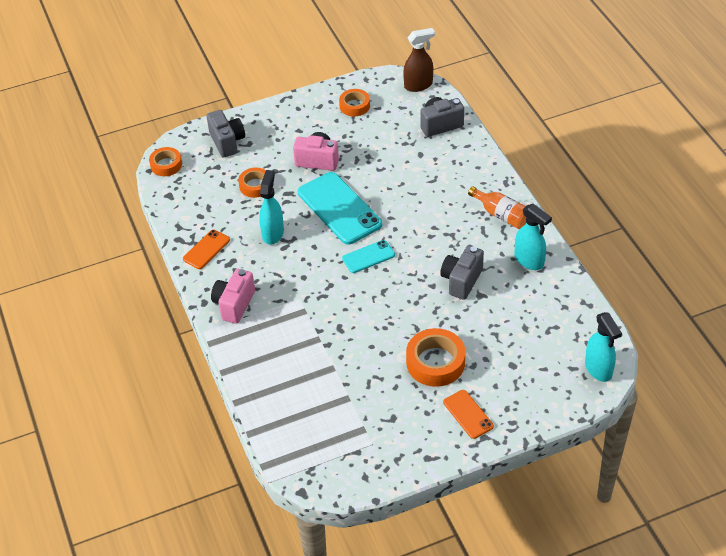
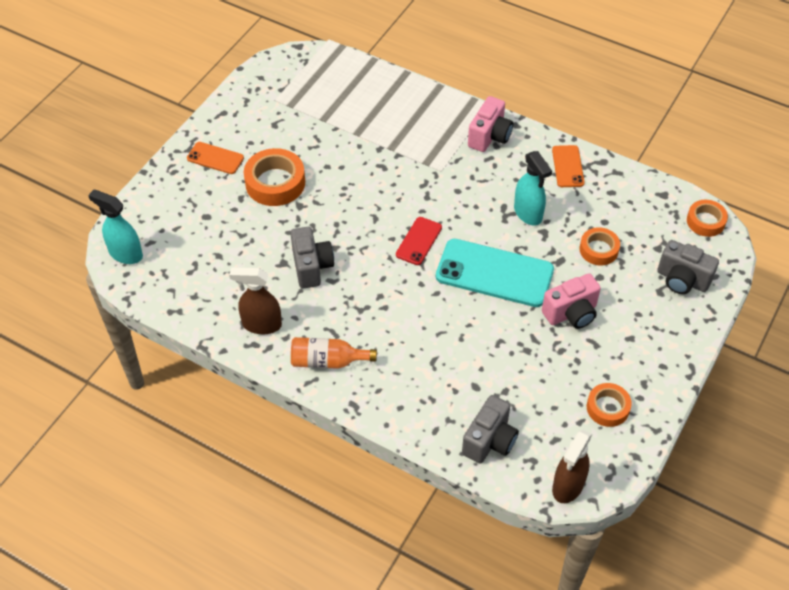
camera: 140 degrees right, 5 degrees up
pink camera [211,269,255,324] -> pink camera turned 45 degrees clockwise [468,96,513,152]
turquoise phone [342,240,395,273] -> red phone [396,217,442,265]
turquoise spray bottle [514,204,552,270] -> brown spray bottle [229,267,282,334]

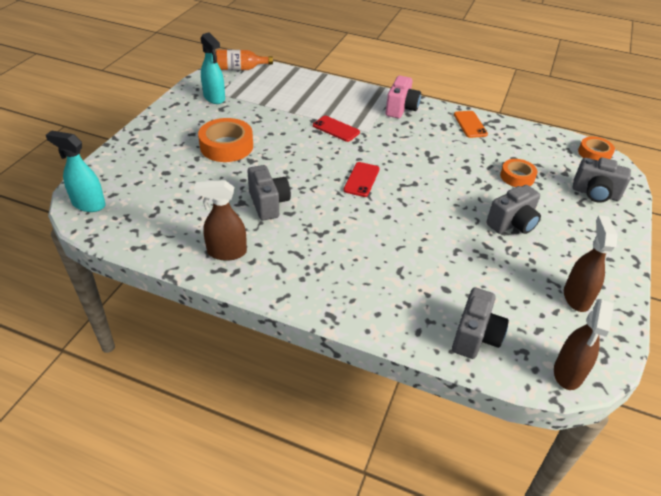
camera: 10 degrees left, 10 degrees down
orange phone [187,142,244,174] -> none
orange bottle [291,337,377,369] -> orange bottle moved to [216,50,273,70]
turquoise phone [436,239,554,307] -> none
turquoise spray bottle [514,151,552,225] -> turquoise spray bottle moved to [200,33,225,104]
pink camera [542,273,601,329] -> grey camera [486,185,541,234]
orange tape [587,383,632,427] -> brown spray bottle [564,215,618,312]
none -> red phone [313,116,360,142]

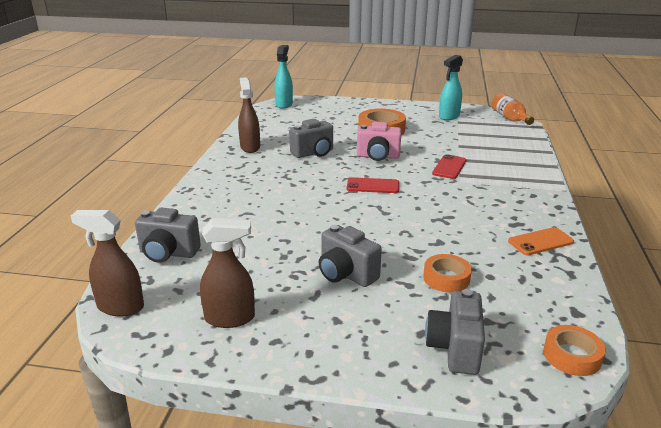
camera: 80 degrees right, 15 degrees down
pink camera [386,76,421,118] -> pink camera moved to [357,122,401,161]

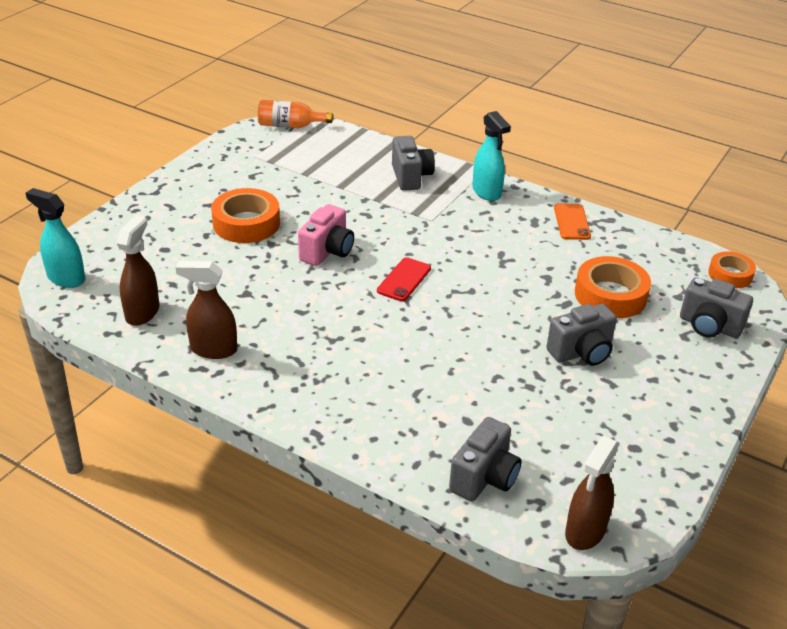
camera: 70 degrees left, 10 degrees up
brown spray bottle [200,218,255,328] -> brown spray bottle moved to [117,216,159,326]
grey camera [289,119,333,158] -> grey camera moved to [392,136,435,191]
orange tape [423,254,472,293] -> orange tape [575,256,651,318], size x1.61
red phone [432,154,466,179] -> none
turquoise spray bottle [439,55,463,120] -> turquoise spray bottle moved to [472,111,511,201]

